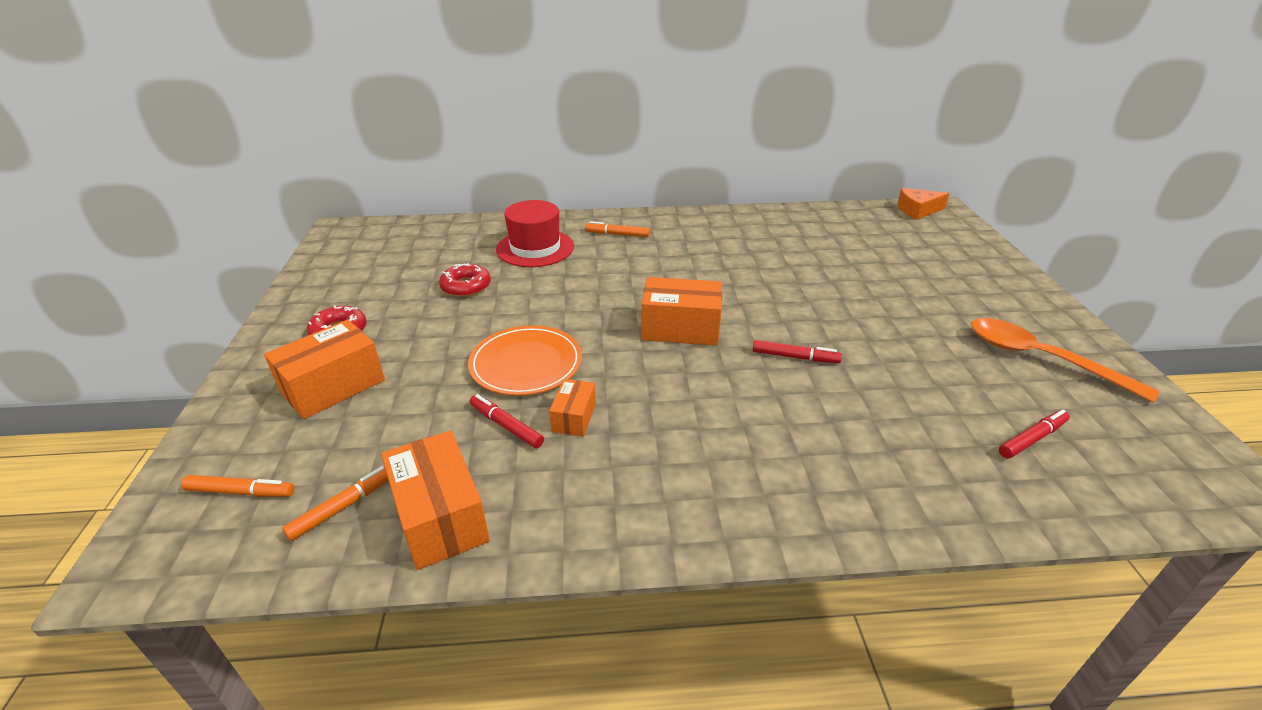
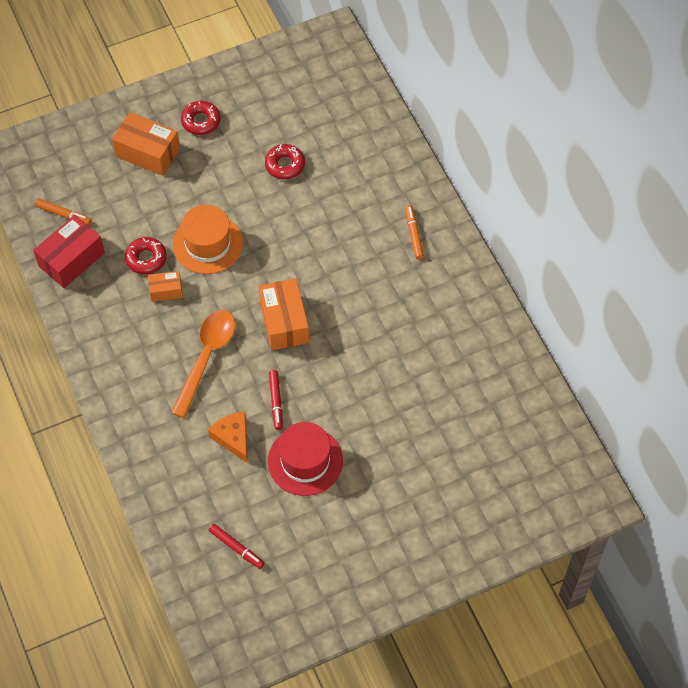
camera: 70 degrees right, 25 degrees up
orange marker [181,475,294,497] -> none
orange box [381,430,490,570] -> red box [33,215,105,288]
orange plate [468,325,582,396] -> orange hat [173,205,243,274]
red marker [470,394,544,448] -> red donut [125,237,167,274]
red hat [496,200,574,267] -> red hat moved to [268,422,343,496]
orange cheese [897,188,950,220] -> orange cheese moved to [208,412,248,463]
orange spoon [971,318,1159,403] -> orange spoon moved to [171,310,235,418]

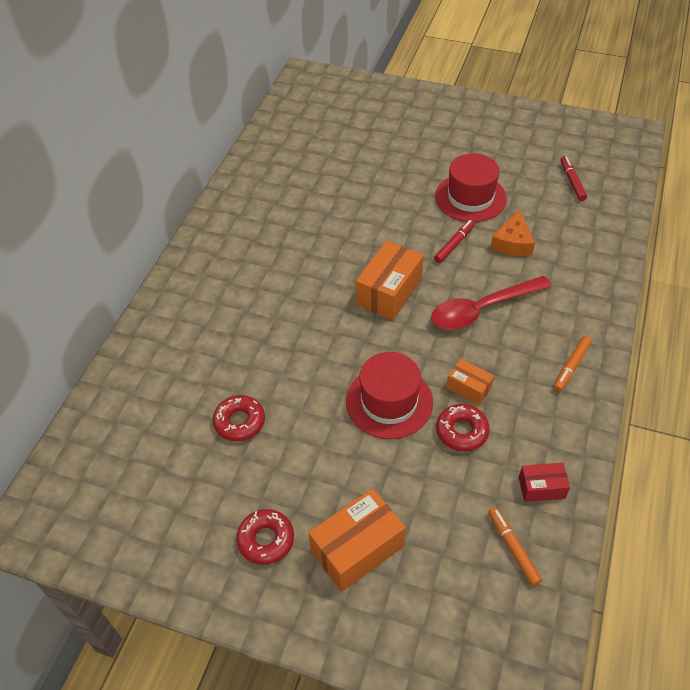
camera: 135 degrees left, 10 degrees down
red box [33,215,105,288] -> red box [519,463,570,502], size x0.55
orange box [112,112,180,176] -> orange box turned 75 degrees clockwise [308,488,406,592]
orange spoon [171,310,235,418] -> red spoon [431,276,552,330]
orange hat [173,205,243,274] -> red hat [346,352,433,439]
orange marker [405,205,424,259] -> orange marker moved to [554,336,592,392]

